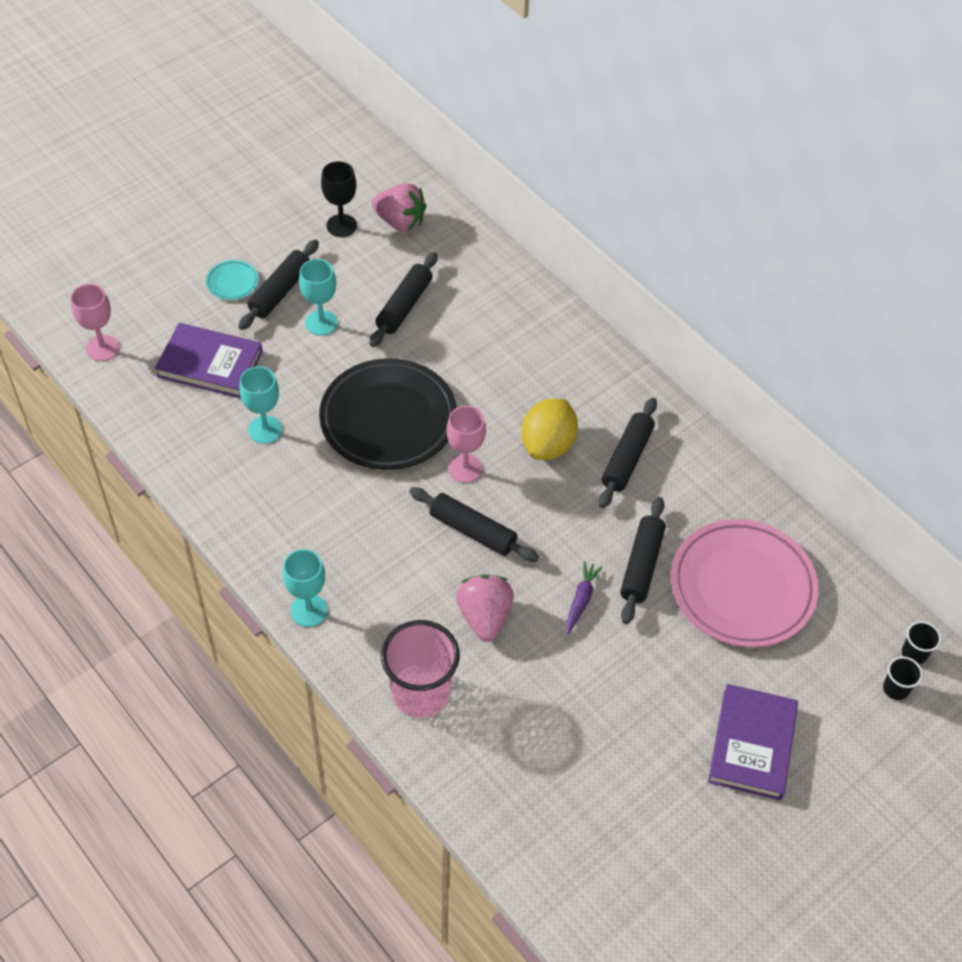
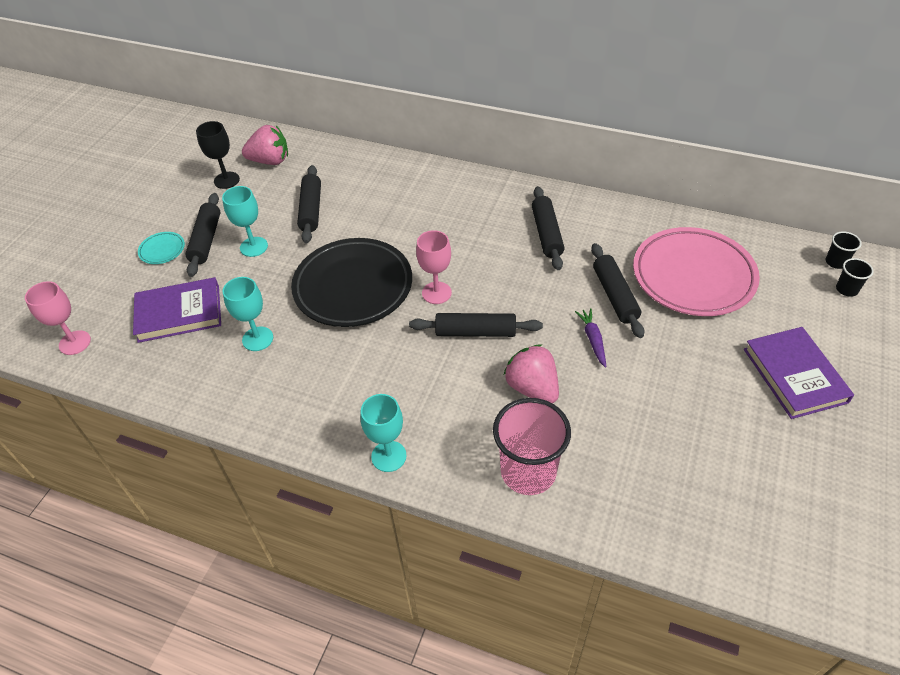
camera: 25 degrees left, 5 degrees down
yellow lemon [521,399,578,460] -> none

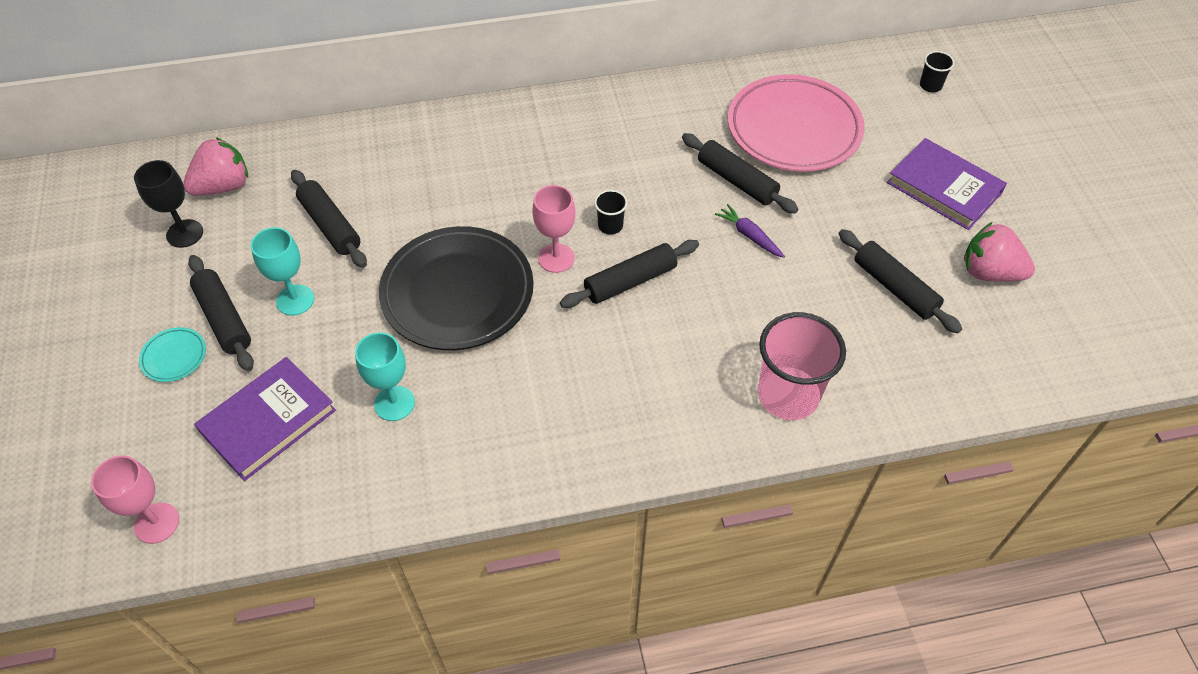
camera: 35 degrees left, 5 degrees up
turquoise goblet [361,394,407,472] -> none
pink strawberry [504,344,559,403] -> pink strawberry moved to [964,222,1035,282]
black rolling pin [532,186,564,270] -> black rolling pin moved to [838,229,962,333]
black cup [826,231,862,269] -> black cup moved to [594,190,628,235]

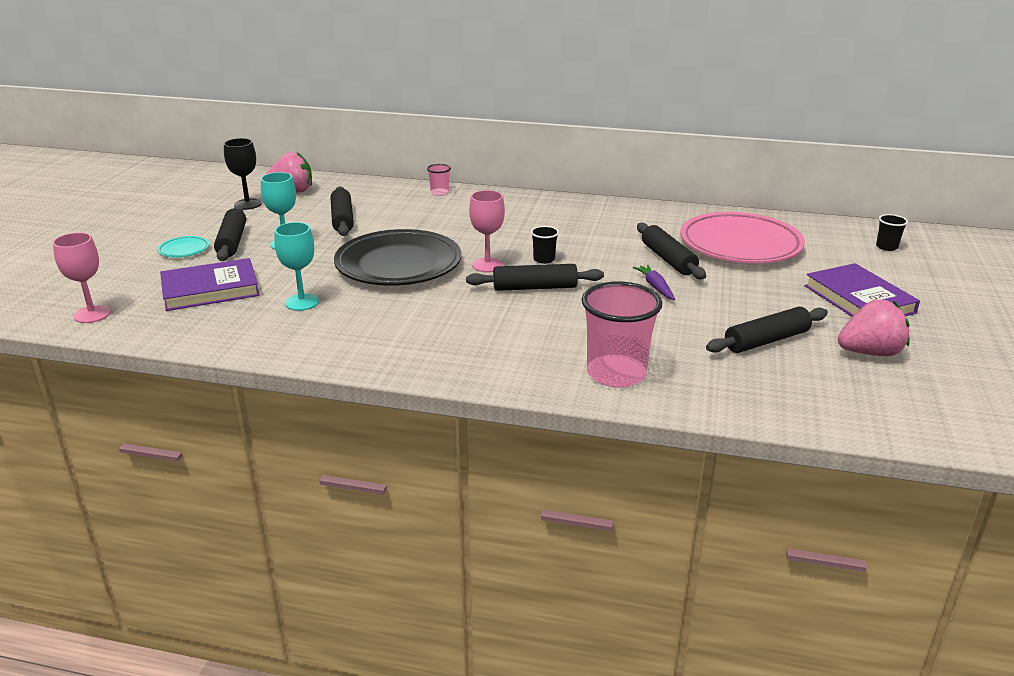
camera: 25 degrees right, 25 degrees down
black rolling pin [838,229,962,333] -> black rolling pin turned 75 degrees clockwise [706,307,828,353]
pink strawberry [964,222,1035,282] -> pink strawberry turned 120 degrees clockwise [838,299,910,356]
none -> pink cup [427,164,451,196]

